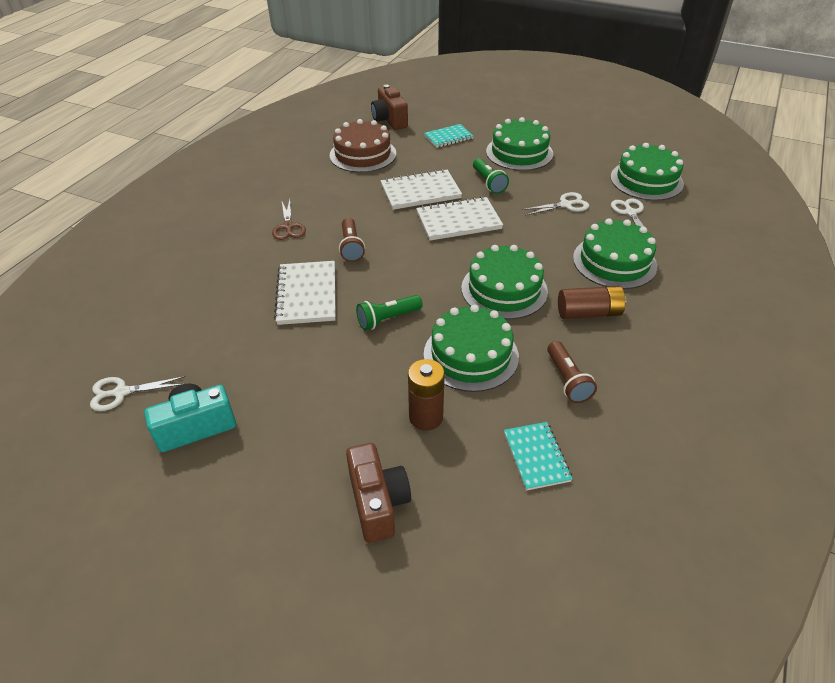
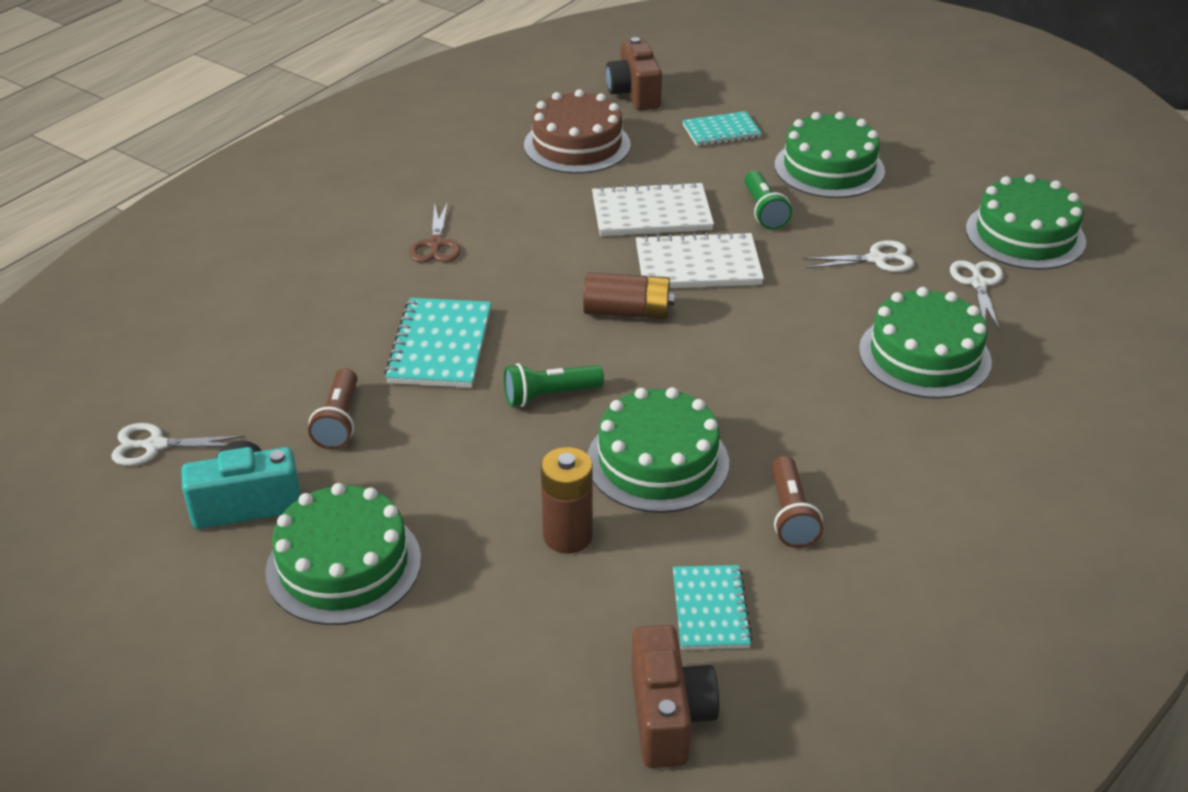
camera: 10 degrees right, 5 degrees down
white notebook [274,261,336,325] -> turquoise notebook [384,298,491,388]
brown flashlight [339,218,365,262] -> brown flashlight moved to [308,368,357,450]
brown camera [346,443,411,543] -> brown camera moved to [631,625,720,768]
green cake [461,245,548,319] -> green cake moved to [265,483,421,625]
brown battery [558,286,626,319] -> brown battery moved to [583,272,675,319]

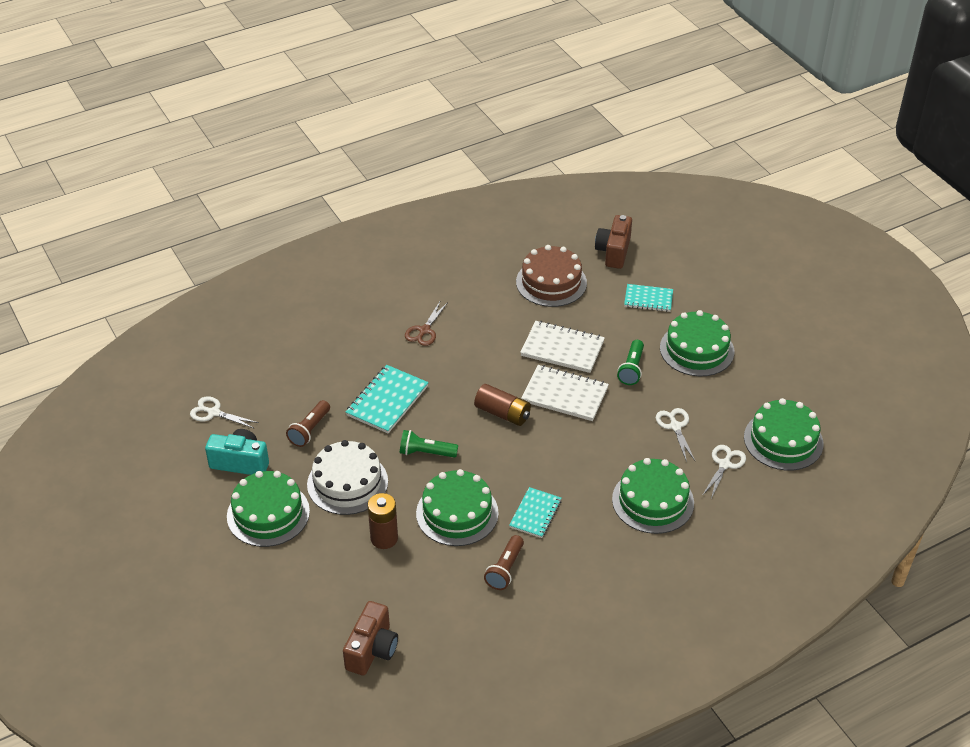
camera: 25 degrees right, 5 degrees up
turquoise notebook [673,565,753,650] -> turquoise notebook moved to [509,487,561,538]
white scissors [803,240,914,272] -> white scissors turned 120 degrees counterclockwise [656,408,695,462]
none -> white cake [307,440,388,515]

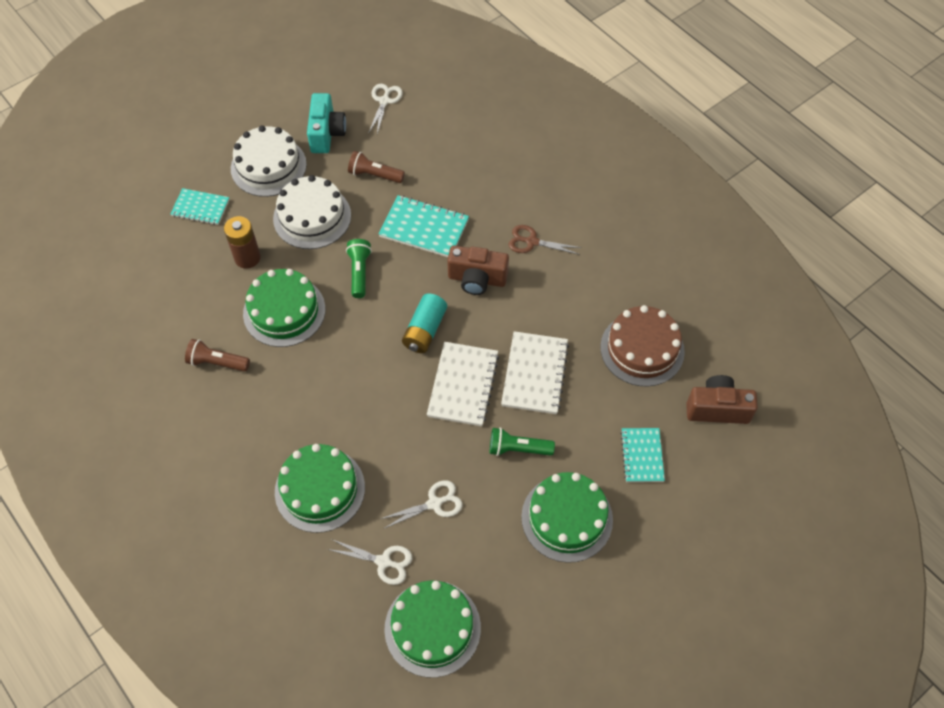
camera: 80 degrees right, 15 degrees up
green cake [227,471,310,547] -> white cake [231,125,307,197]
brown camera [343,601,398,676] -> brown camera moved to [447,246,509,295]
brown battery [474,384,531,426] -> turquoise battery [402,293,447,353]
turquoise notebook [509,487,561,538] -> turquoise notebook moved to [171,188,230,225]

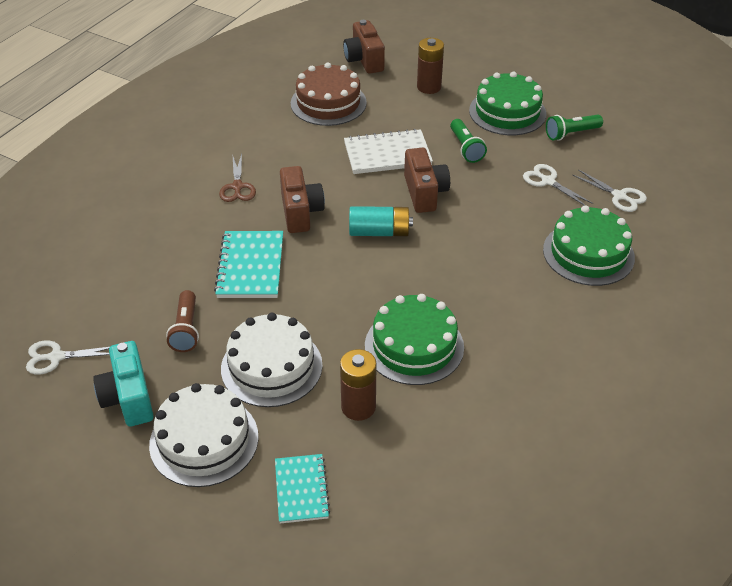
camera: 110 degrees left, 15 degrees down
brown flashlight [185,339,250,372] -> none
turquoise camera [307,93,346,153] -> turquoise camera turned 90 degrees counterclockwise [93,341,154,427]
white scissors [327,539,412,585] -> white scissors turned 135 degrees clockwise [573,169,647,212]
green flashlight [346,239,372,298] -> green flashlight moved to [546,115,603,141]
green cake [384,581,481,678] -> none
white notebook [427,342,499,427] -> brown camera [404,148,450,213]
turquoise notebook [620,428,665,482] -> brown battery [417,38,444,94]

